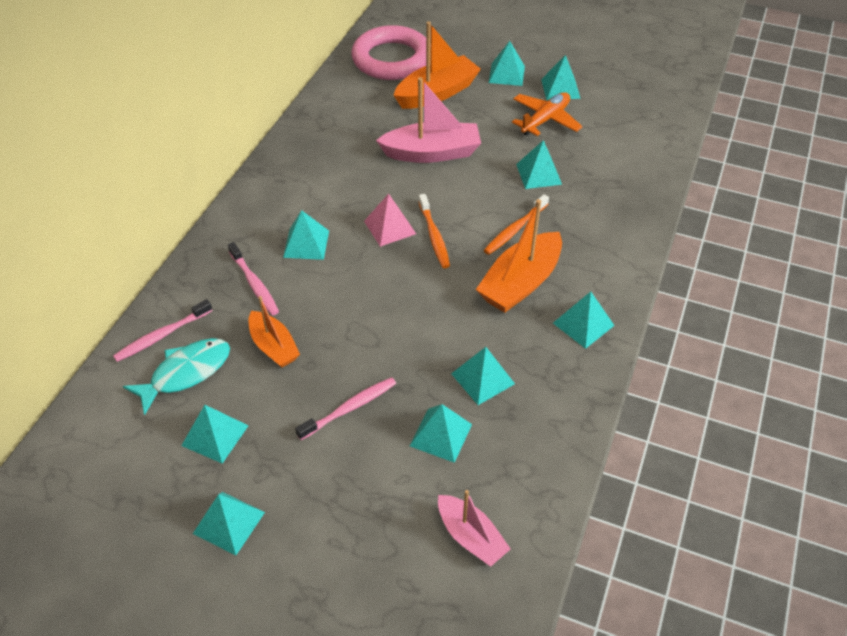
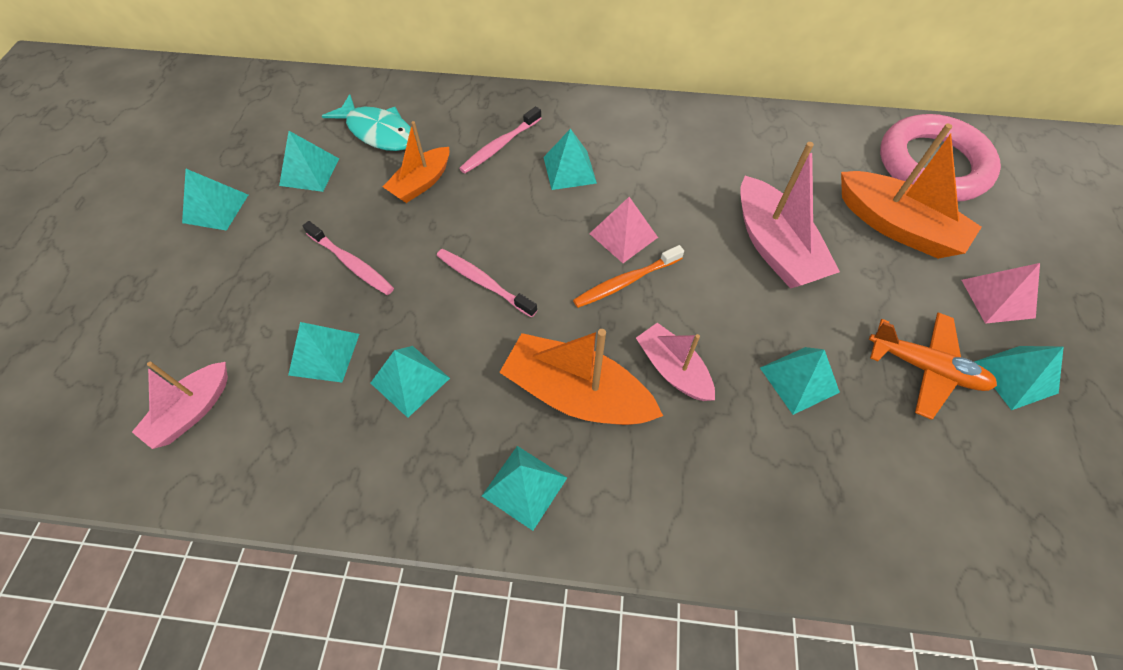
camera: 75 degrees right, 10 degrees up
pink toothbrush [113,299,213,362] -> pink toothbrush moved to [437,249,537,317]
orange toothbrush [484,194,549,255] -> pink boat [636,323,715,401]
turquoise pyramid [489,41,525,86] -> pink pyramid [962,263,1040,324]

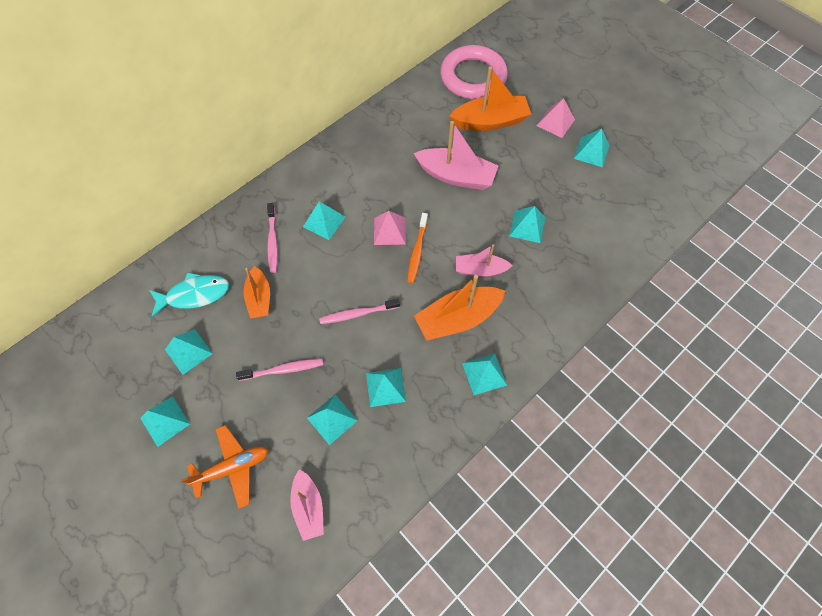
camera: 50 degrees left, 5 degrees up
orange plane [869,312,997,420] -> orange plane moved to [181,425,268,509]

